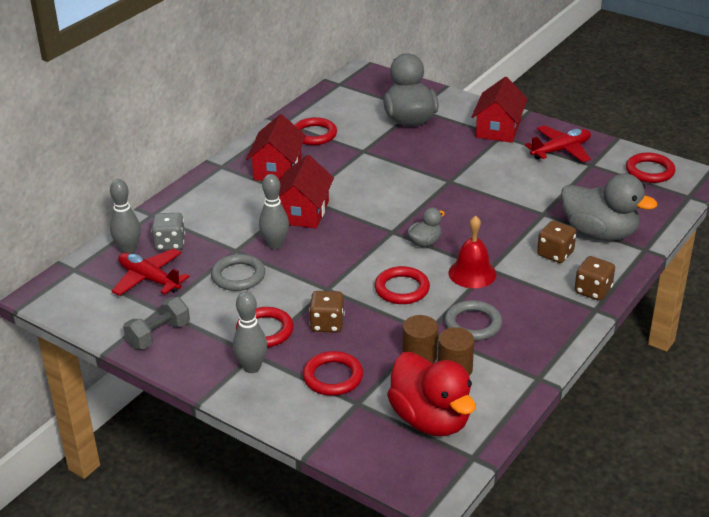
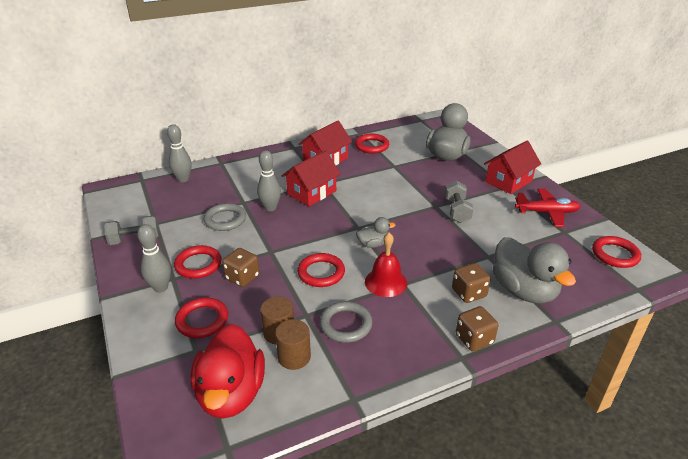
camera: 30 degrees right, 0 degrees up
red plane [112,248,190,296] -> none
grey dice [151,213,185,251] -> none
none -> grey dumbbell [444,181,473,223]

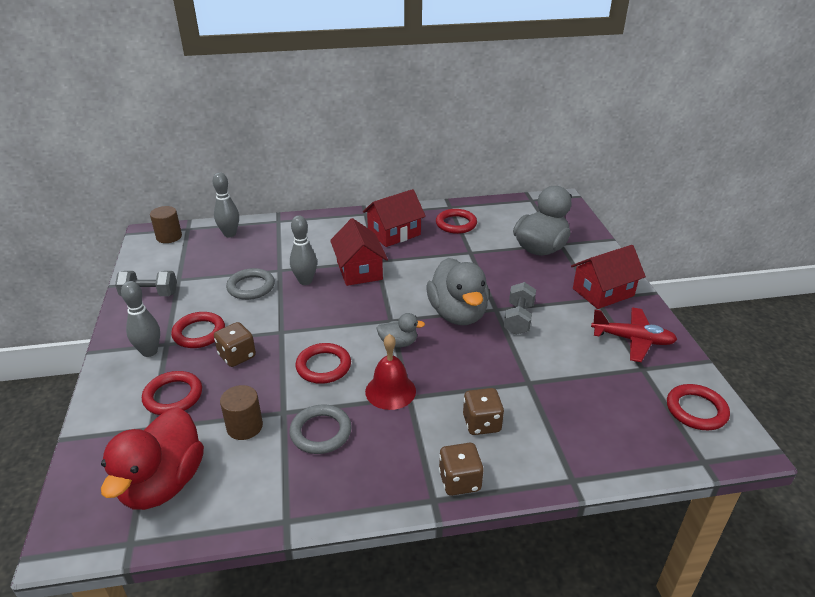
camera: 15 degrees right, 0 degrees up
brown cylinder [275,319,311,370] -> brown cylinder moved to [150,206,182,243]
red house [282,150,341,206] -> red house turned 75 degrees counterclockwise [330,218,388,286]
grey duck [493,237,576,304] -> grey duck moved to [427,258,489,325]

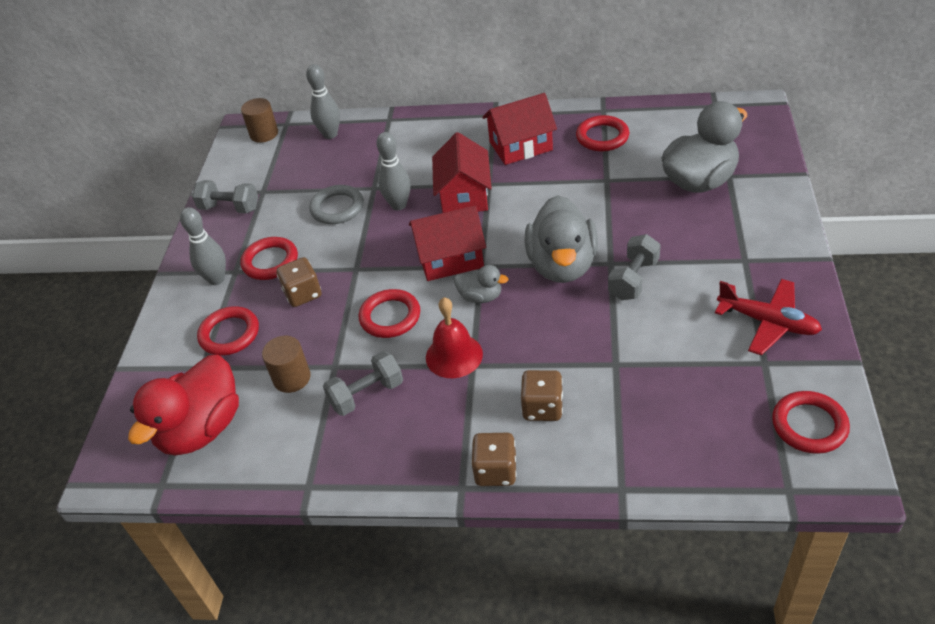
camera: 20 degrees right, 10 degrees up
grey ring [289,404,352,454] -> grey dumbbell [323,351,403,416]
red house [571,245,646,309] -> red house moved to [409,206,486,281]

